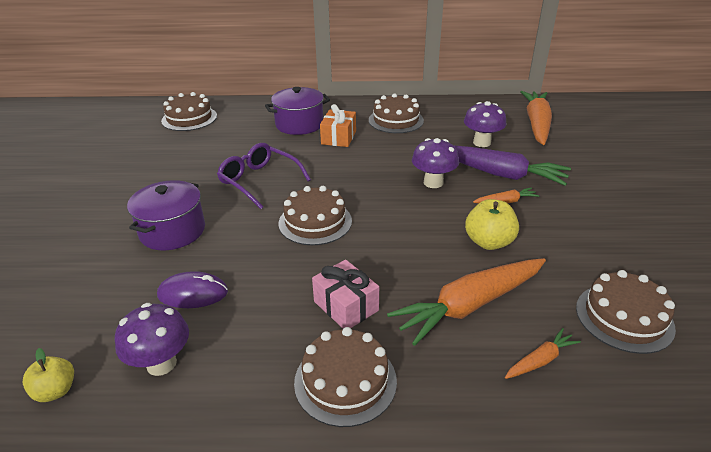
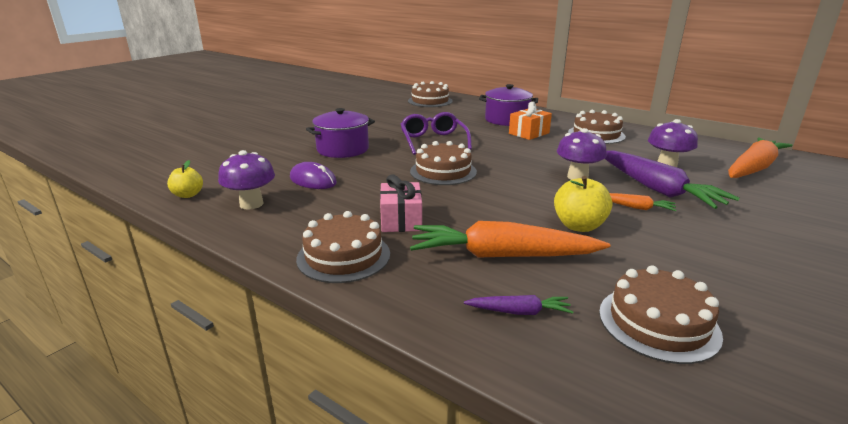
camera: 35 degrees right, 10 degrees down
orange carrot [505,328,581,379] -> purple carrot [464,295,573,315]

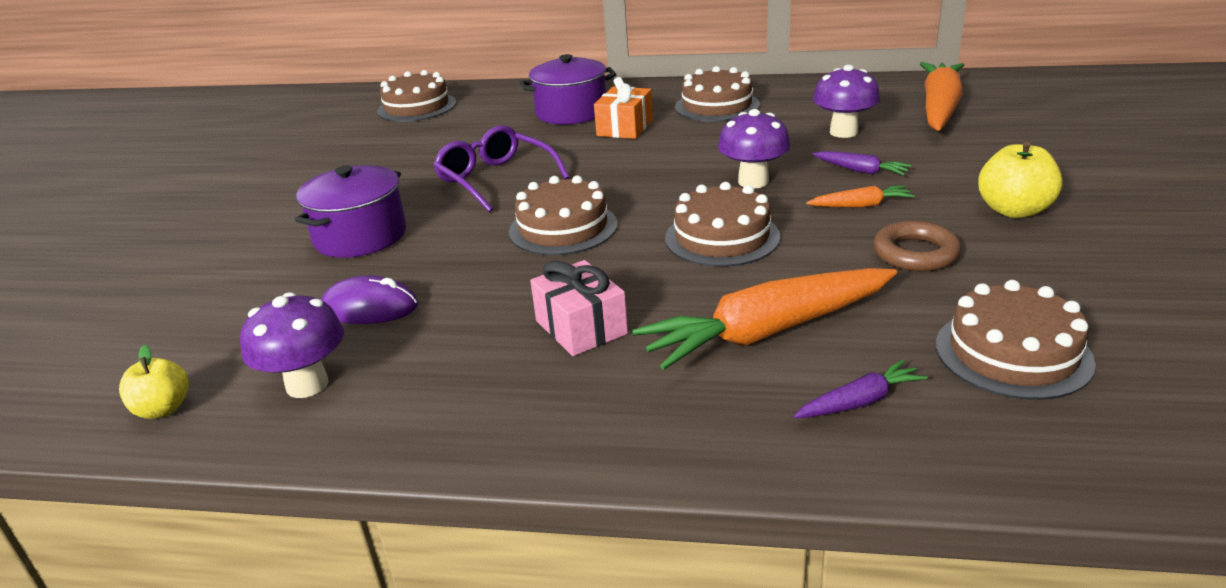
camera: 25 degrees left, 5 degrees up
brown cake [296,211,390,283] -> brown cake moved to [665,182,780,267]
yellow apple [554,176,612,232] -> yellow apple moved to [978,142,1063,218]
purple carrot [605,150,740,209] -> purple carrot [812,151,912,175], size x0.46
none -> brown ring [873,221,961,271]

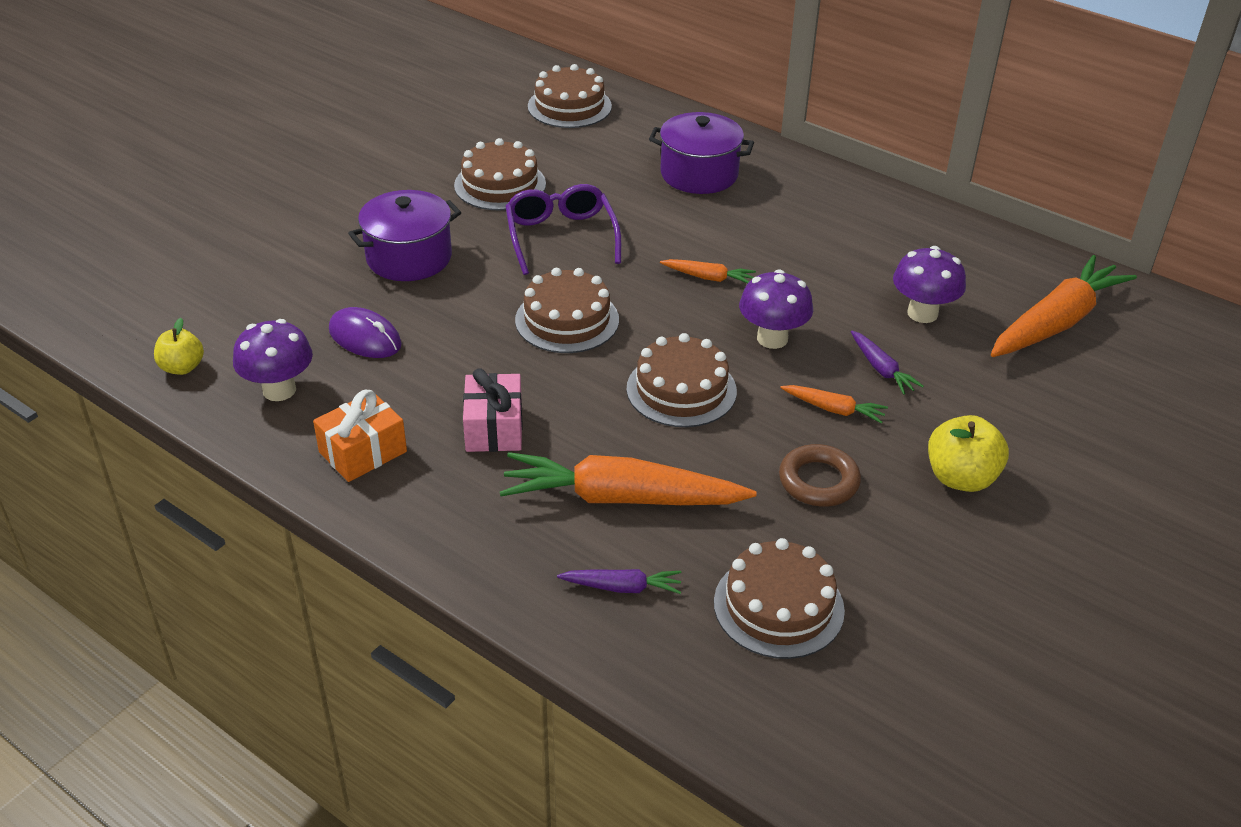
camera: 25 degrees right, 10 degrees up
orange gift [594,77,653,139] -> orange gift moved to [313,390,407,482]
brown cake [675,66,760,122] -> brown cake moved to [454,138,546,210]
none -> orange carrot [660,259,756,283]

